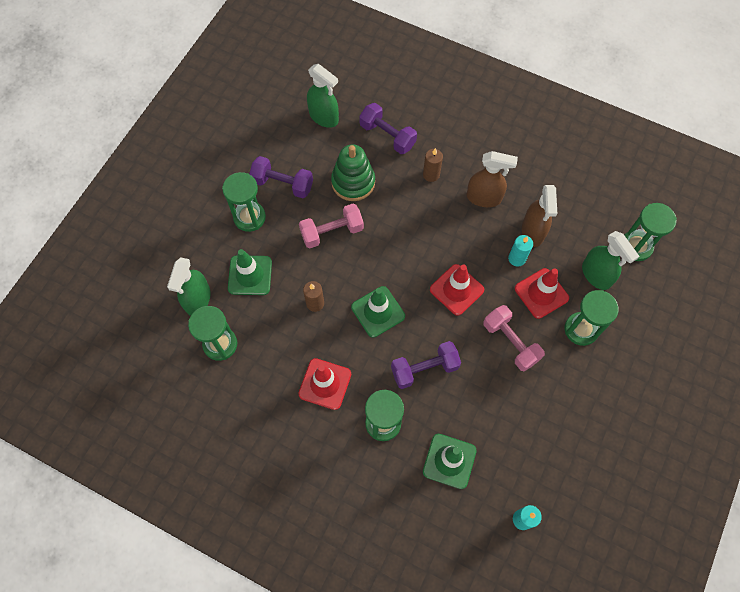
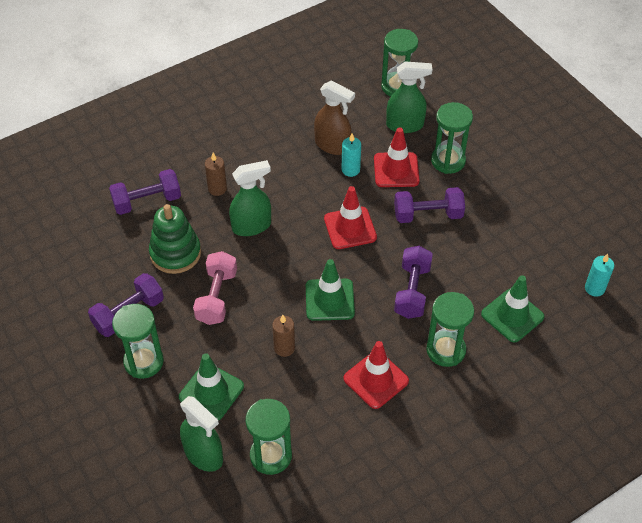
camera: 60 degrees left, 15 degrees down
green spray bottle [307,64,339,128] -> green spray bottle moved to [229,160,271,236]
brown spray bottle [467,151,518,207] -> none
pink dumbbell [483,305,545,371] -> purple dumbbell [394,187,465,223]

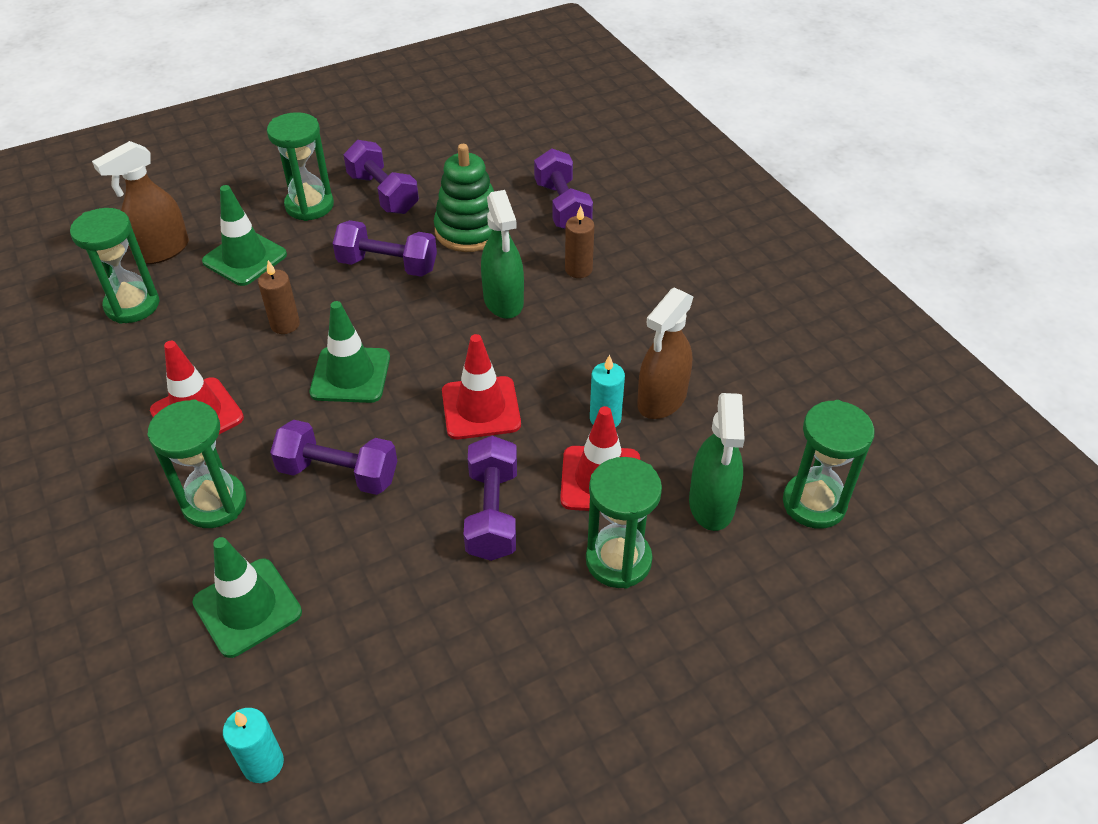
camera: 95 degrees right, 5 degrees down
green spray bottle [180,396,223,472] -> brown spray bottle [92,141,189,264]
pink dumbbell [193,251,237,325] -> purple dumbbell [333,220,437,277]

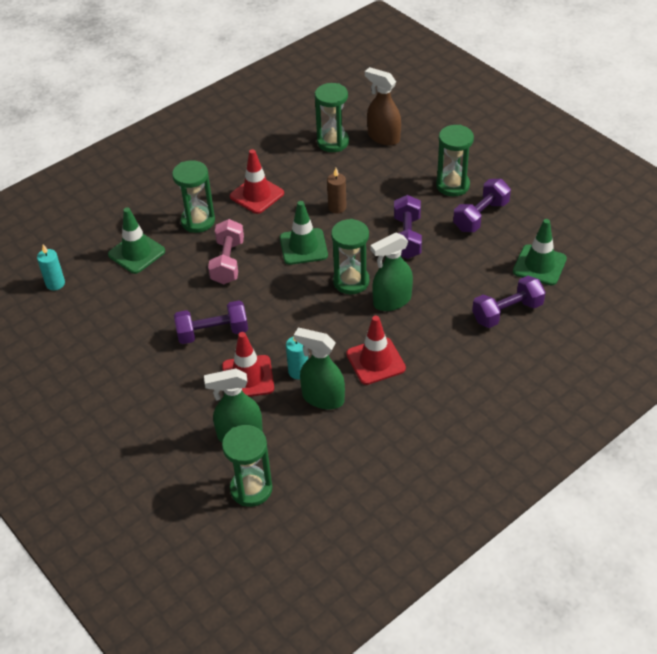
camera: 80 degrees right, 0 degrees up
green traffic cone [202,185,287,286] -> green traffic cone moved to [513,219,567,286]
purple dumbbell [270,420,397,495] -> pink dumbbell [208,219,244,284]
green stacking toy [434,144,494,252] -> none
red traffic cone [442,334,521,439] -> red traffic cone moved to [346,316,406,385]
brown candle [565,205,594,278] -> none
green hourglass [586,457,662,589] -> green hourglass moved to [331,219,369,294]
brown spray bottle [637,287,694,419] -> green spray bottle [294,328,345,409]

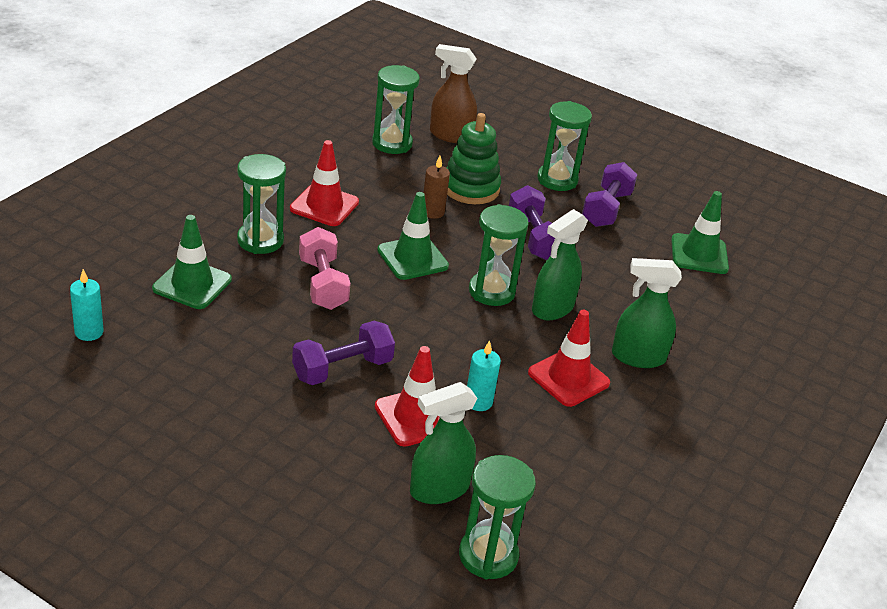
camera: 25 degrees left, 10 degrees down
green spray bottle [294,328,345,409] -> green spray bottle moved to [612,258,682,368]
purple dumbbell [472,276,546,328] -> none
none -> green stacking toy [446,113,501,204]

